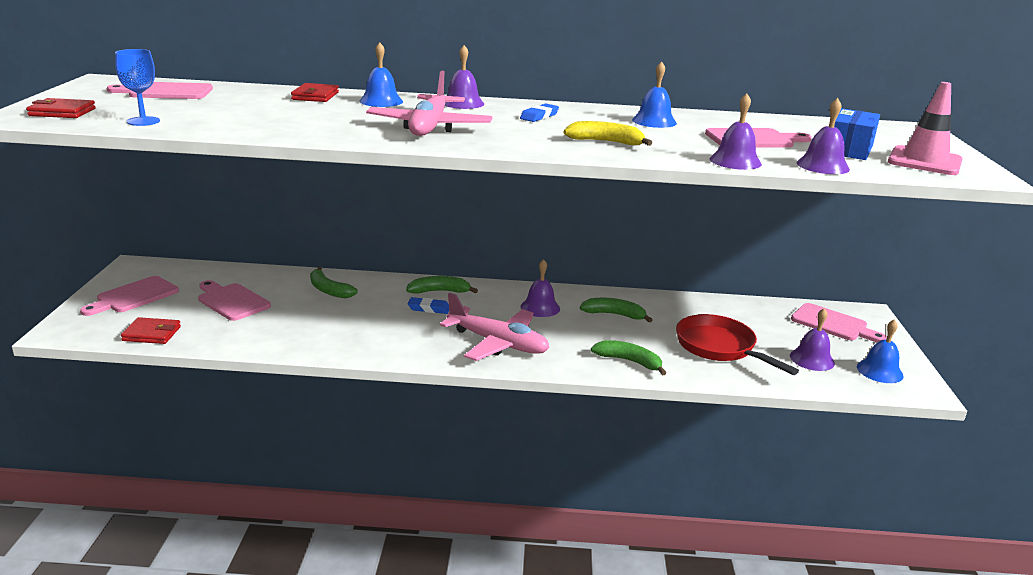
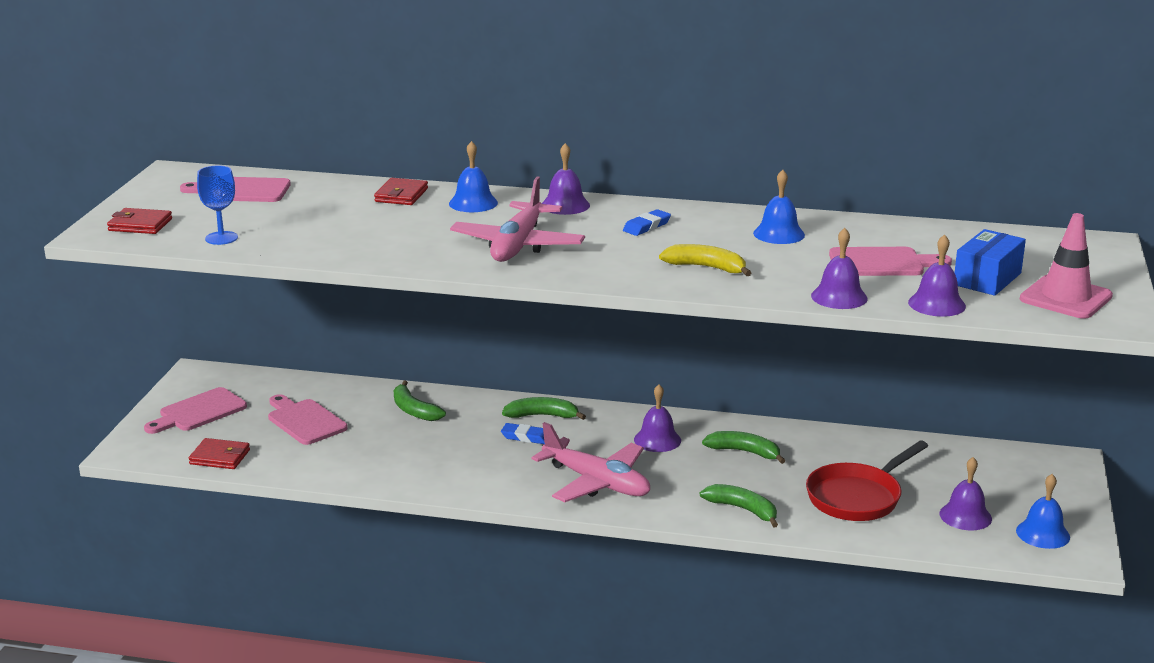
camera: 10 degrees right, 0 degrees up
red pan [676,314,799,375] -> red pan turned 105 degrees counterclockwise [806,440,928,521]
pink cutting board [791,303,887,342] -> none

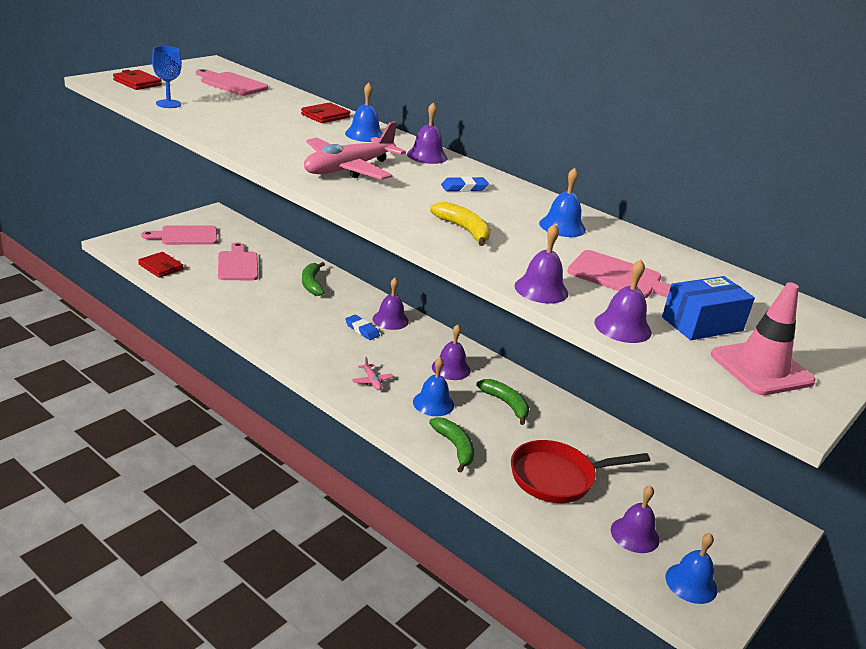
camera: 25 degrees right, 5 degrees up
green banana [502,397,586,420] -> purple bell [373,278,409,330]
pink plane [532,422,650,502] -> pink plane [352,357,394,390], size x0.40
none -> blue bell [413,357,454,416]

